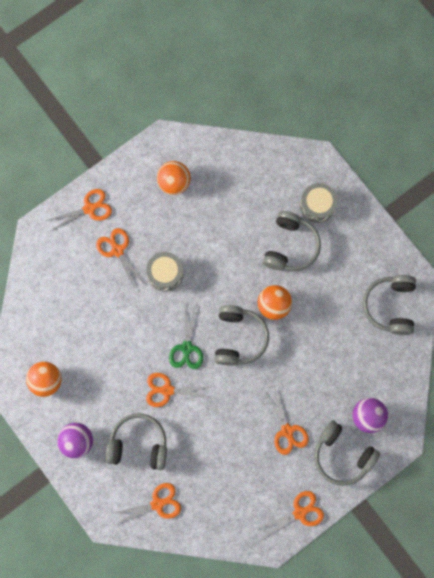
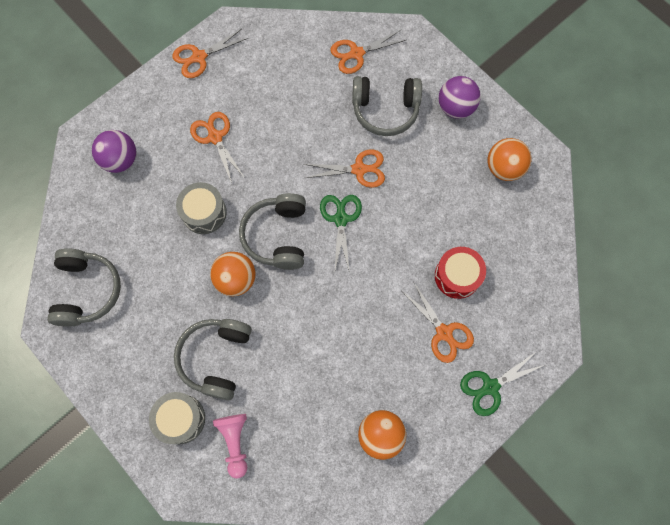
camera: 175 degrees right, 5 degrees down
orange scissors [46,189,112,231] -> green scissors [460,351,544,416]
grey drum [146,252,184,292] -> grey drum moved to [176,182,227,234]
grey headphones [314,420,380,486] -> none
none -> pink pawn [213,414,247,479]
none -> red drum [435,247,486,299]

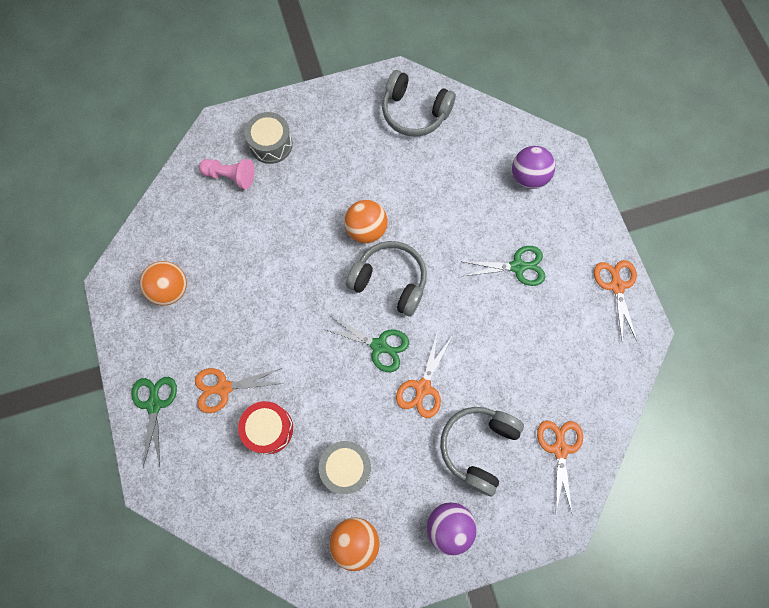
camera: 115 degrees right, 0 degrees up
grey headphones [174,319,252,400] -> none
grey drum [176,182,227,234] -> grey drum moved to [319,441,371,494]
orange scissors [190,112,245,183] -> green scissors [461,246,546,286]

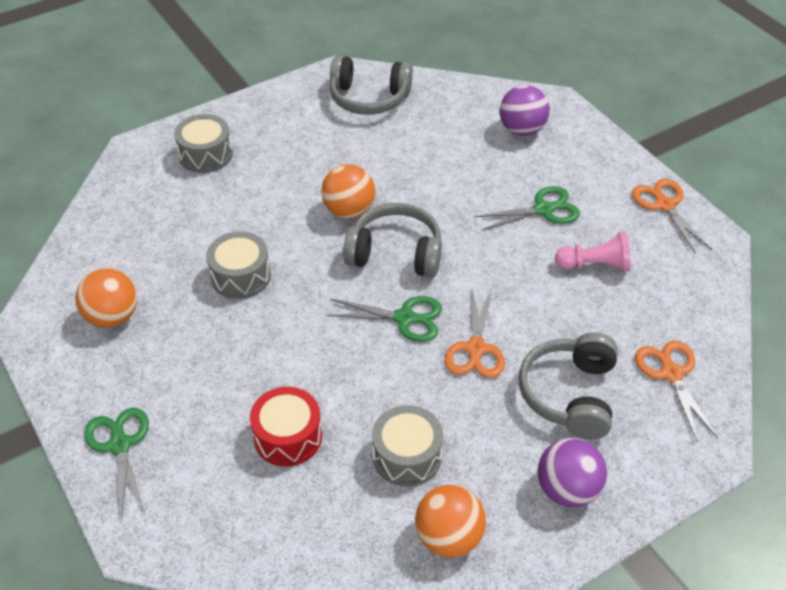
camera: 15 degrees left, 25 degrees down
orange scissors [195,368,284,413] -> none
pink pawn [199,159,254,189] -> pink pawn moved to [555,232,630,272]
none -> grey drum [206,231,271,299]

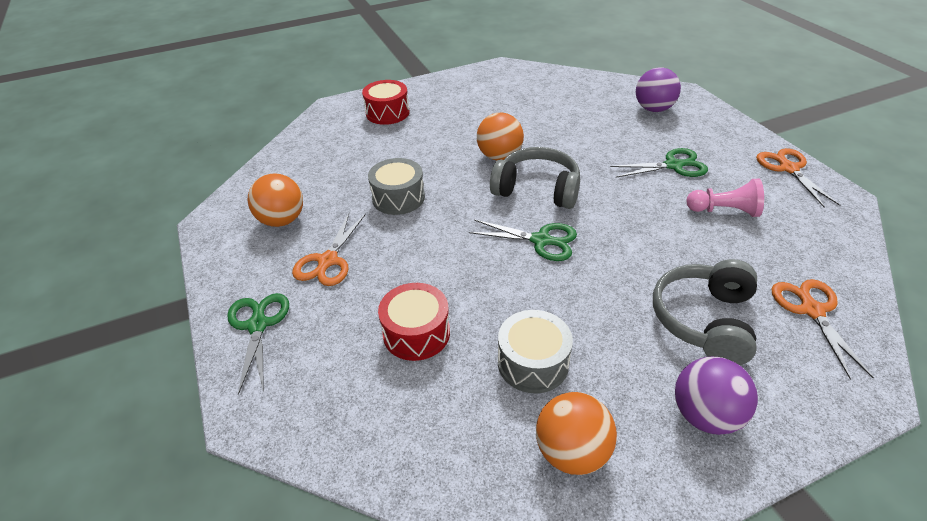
camera: 10 degrees right, 5 degrees down
grey drum [174,114,233,173] -> red drum [362,80,409,125]
grey headphones [330,55,413,115] -> none
orange scissors [445,289,505,378] -> orange scissors moved to [292,213,366,286]

